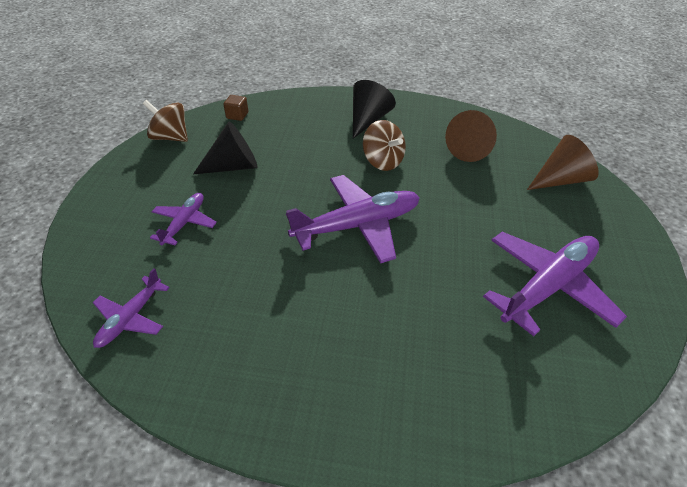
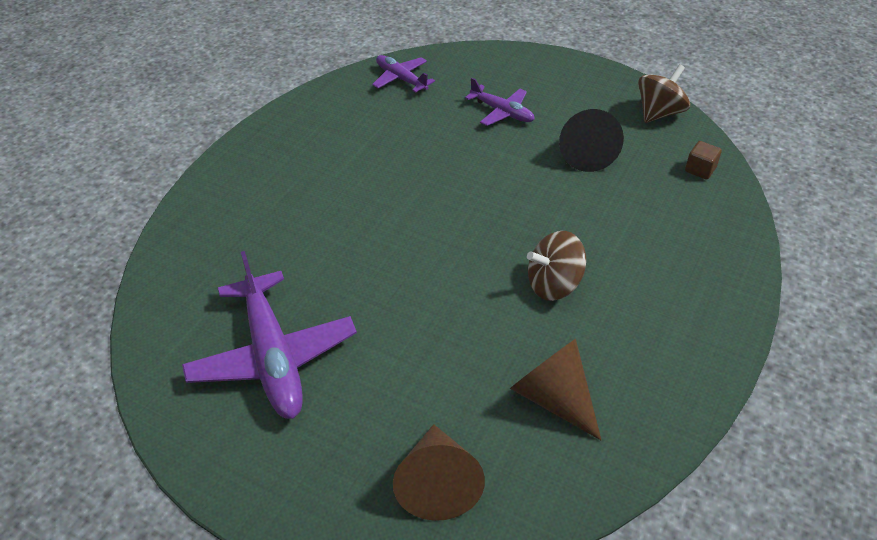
camera: 110 degrees right, 0 degrees up
purple plane [286,175,420,264] -> none
black cone [353,80,396,138] -> none

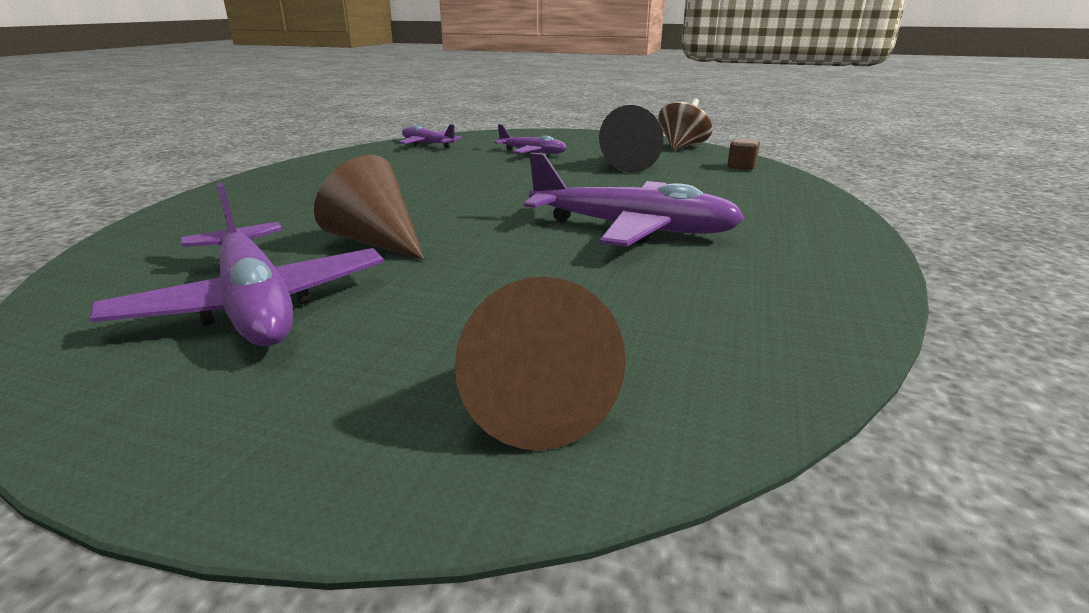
camera: 10 degrees left, 20 degrees down
brown cone [510,339,601,440] -> brown cone moved to [314,155,425,260]
brown spinning top [527,231,586,301] -> purple plane [524,152,745,247]

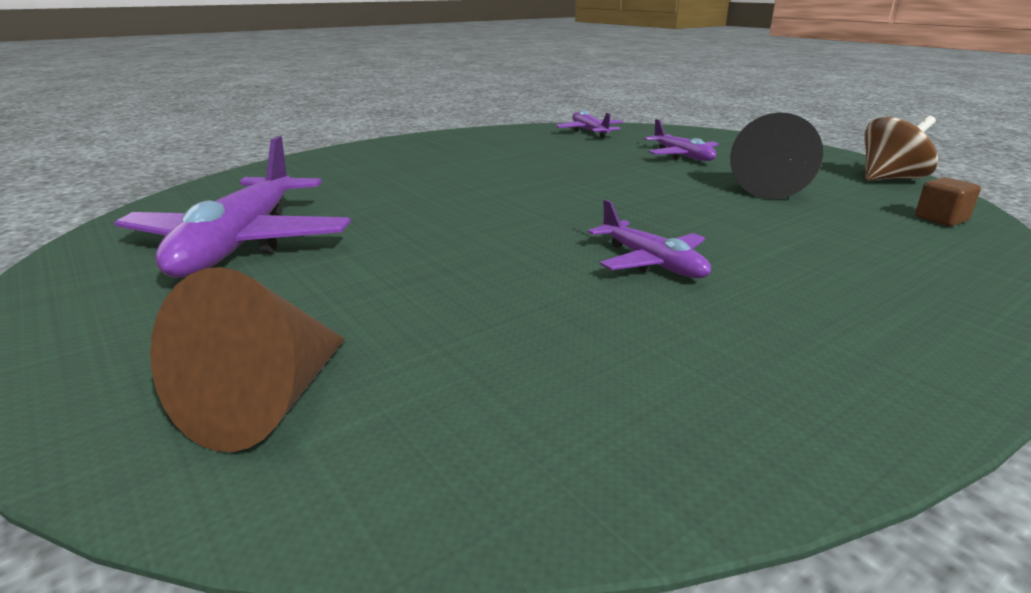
camera: 35 degrees right, 0 degrees up
brown cone [314,155,425,260] -> none
purple plane [524,152,745,247] -> purple plane [588,199,711,278], size x0.54

